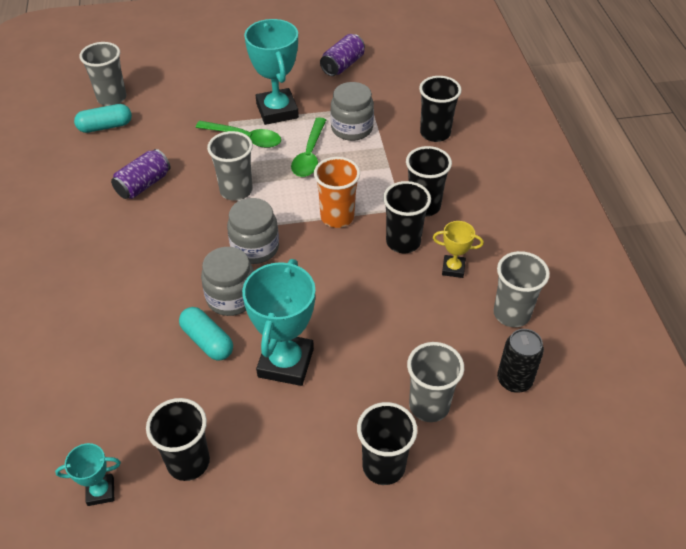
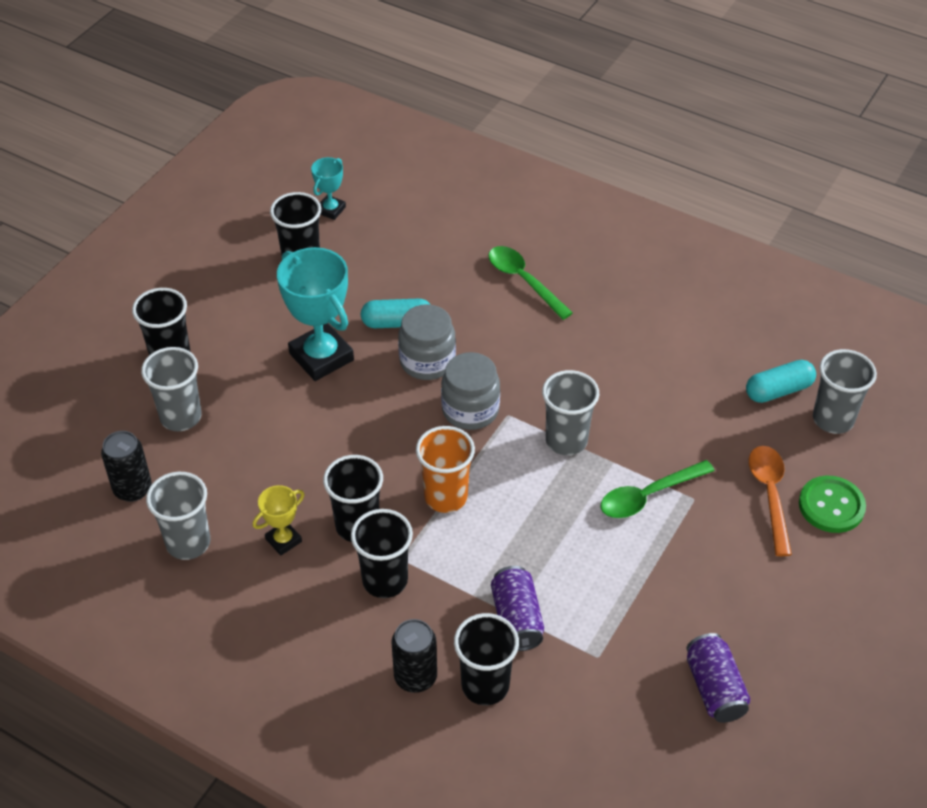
camera: 130 degrees right, 0 degrees up
turquoise capsule [74,104,132,133] -> turquoise capsule turned 45 degrees clockwise [746,360,816,403]
purple can [111,149,170,199] -> purple can moved to [491,566,544,651]
turquoise trophy [244,19,299,125] -> none
green spoon [291,117,326,177] -> green spoon moved to [488,246,573,320]
grey jar [330,82,374,141] -> none
none -> black can [392,619,437,693]
none -> orange spoon [749,446,792,556]
none -> green button [799,476,866,533]

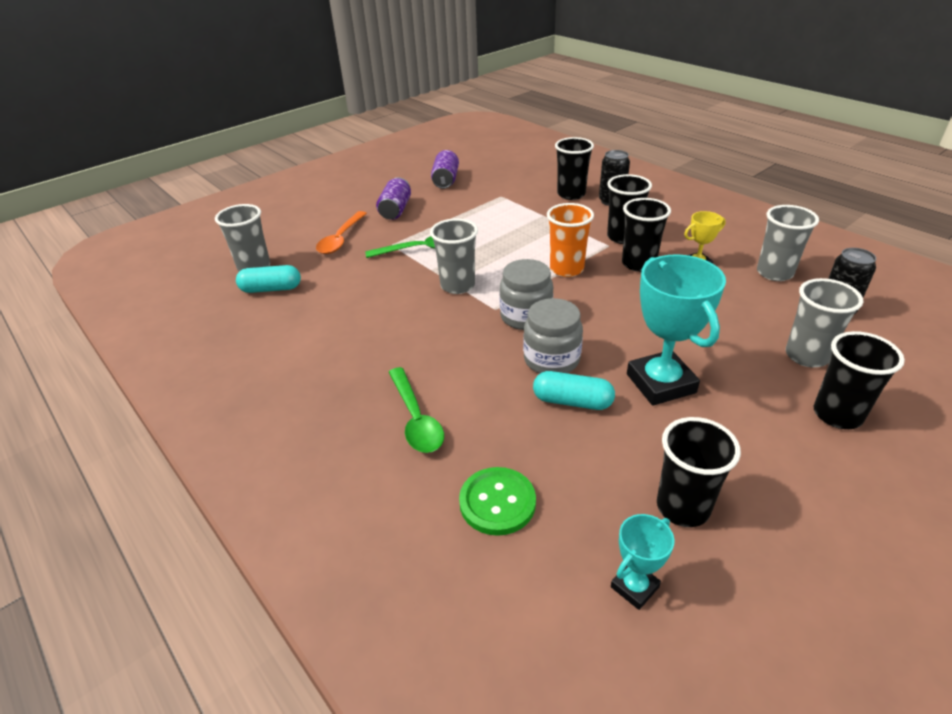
camera: 160 degrees left, 10 degrees down
purple can [491,566,544,651] -> purple can moved to [376,177,411,220]
green button [799,476,866,533] -> green button moved to [459,467,536,536]

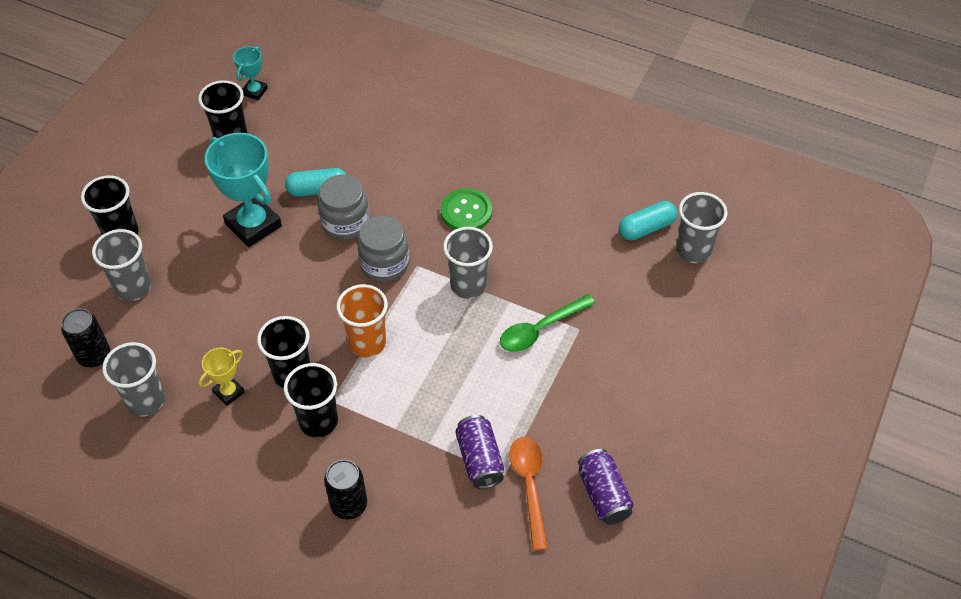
camera: 155 degrees right, 15 degrees up
orange spoon [316,211,367,254] -> orange spoon moved to [509,437,548,551]
purple can [376,177,411,220] -> purple can moved to [455,415,504,489]
green spoon [389,367,444,453] -> none
green button [459,467,536,536] -> green button moved to [441,188,492,230]
black cup [555,137,594,200] -> none

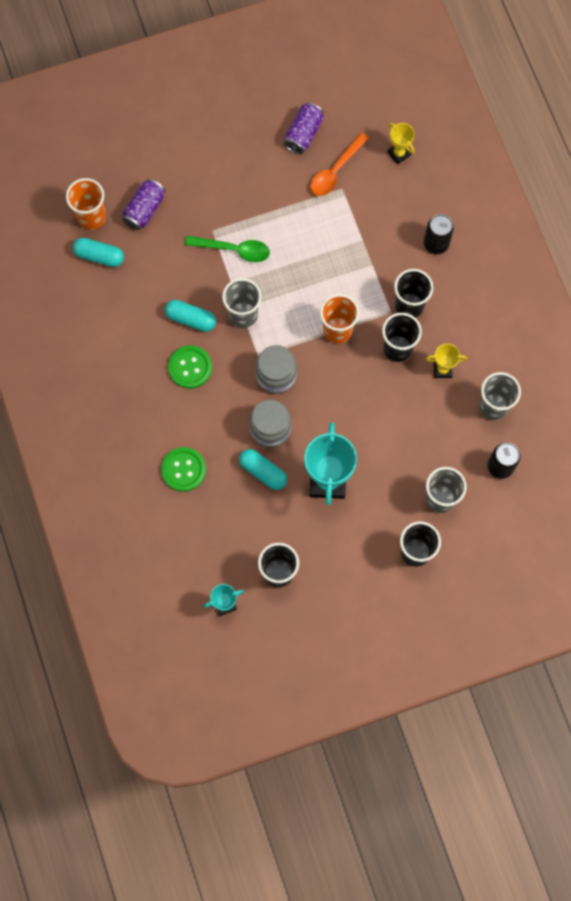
camera: 135 degrees left, 20 degrees up
purple can [455,415,504,489] -> purple can moved to [122,179,166,230]
grey cup [676,192,728,263] -> orange cup [66,178,106,230]
none -> green button [161,447,206,492]
none -> turquoise capsule [165,300,216,332]
none -> yellow trophy [388,123,415,164]

